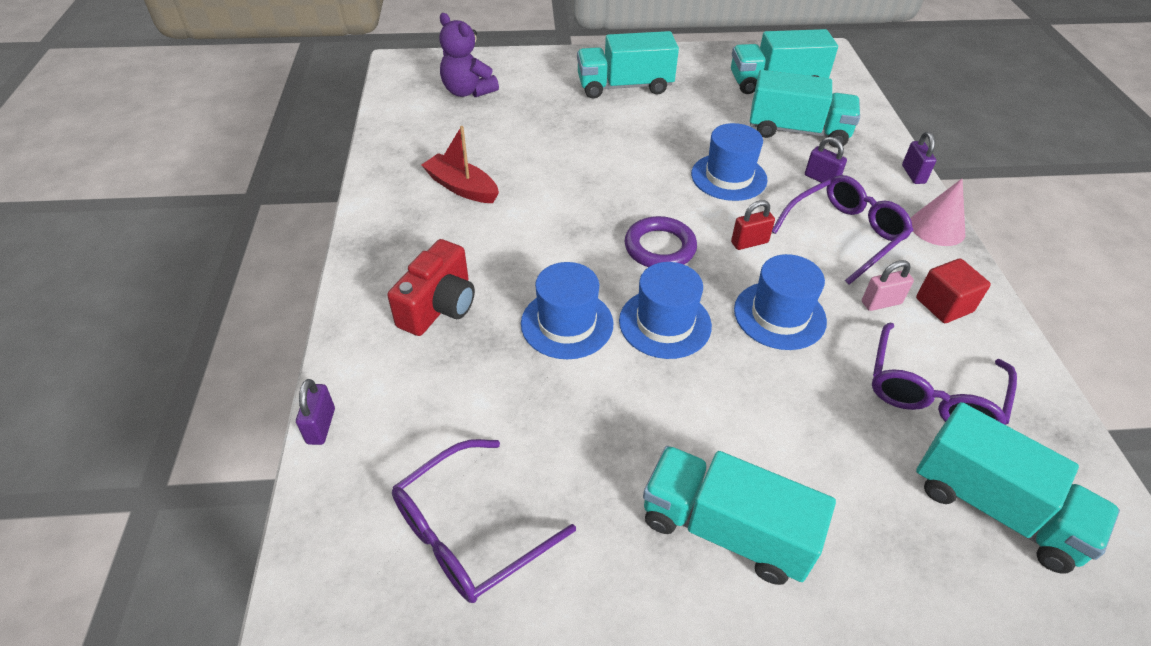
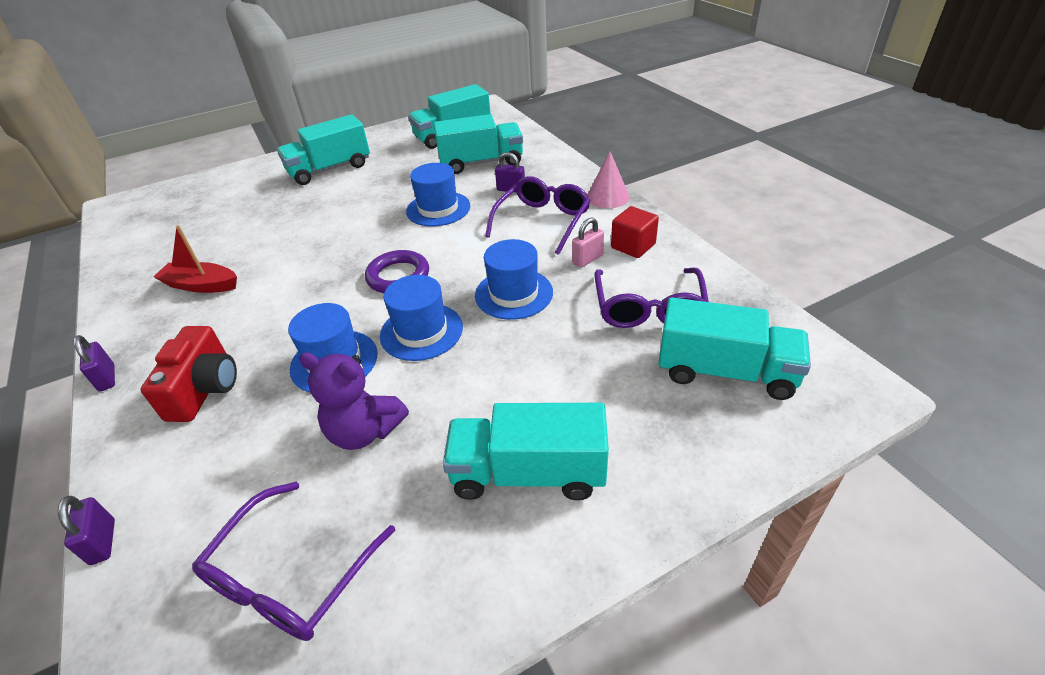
camera: 20 degrees left, 5 degrees down
purple teddy bear [439,13,499,97] -> purple teddy bear moved to [299,352,409,450]
red padlock [731,200,775,250] -> none
purple padlock [902,132,936,184] -> purple padlock moved to [73,335,115,392]

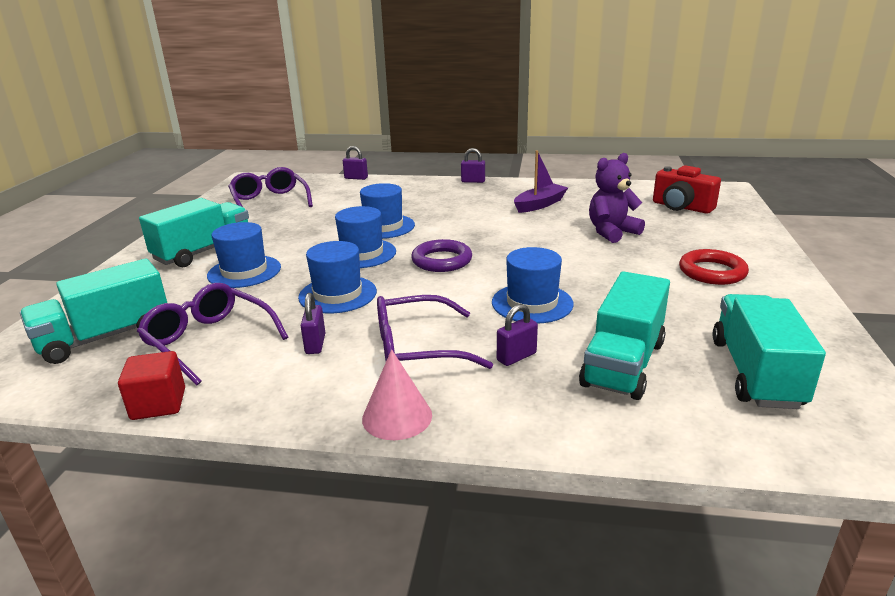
camera: 125 degrees right, 15 degrees down
red camera [140,326,237,422] -> red camera moved to [653,165,721,214]
red boat [154,225,237,293] -> purple boat [514,151,568,213]
turquoise truck [277,114,370,185] -> red ring [679,249,749,285]
purple teddy bear [299,352,409,450] -> purple teddy bear moved to [589,153,645,243]
purple glasses [485,176,591,255] -> purple glasses turned 105 degrees clockwise [377,295,493,369]
pink padlock [572,217,604,268] -> purple padlock [301,293,326,354]
red cube [611,206,659,258] -> red cube moved to [118,351,185,420]
none -> blue hat [207,222,281,288]

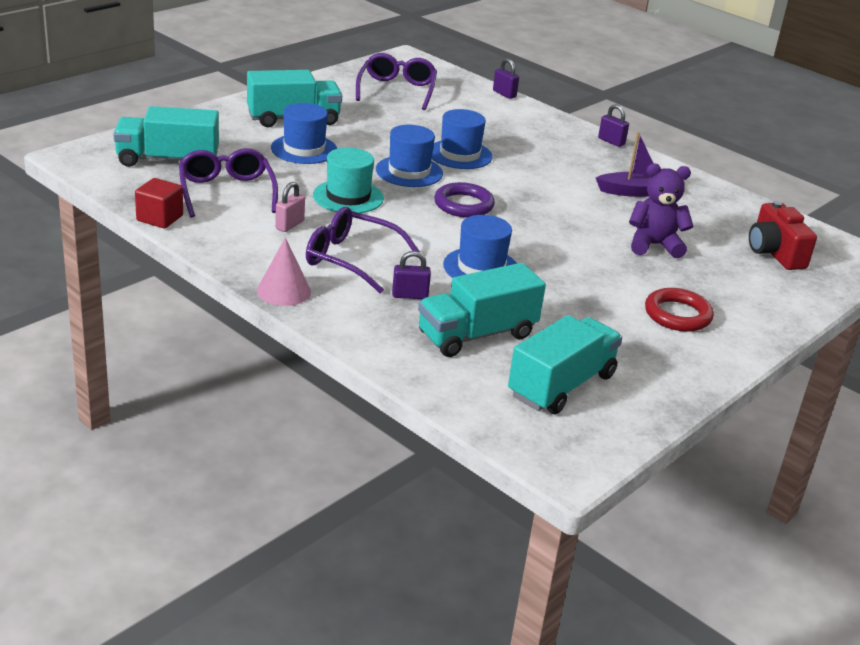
camera: 30 degrees right, 5 degrees up
blue hat [298,241,377,314] -> turquoise hat [313,148,384,213]
purple padlock [301,293,326,354] -> pink padlock [275,182,305,232]

